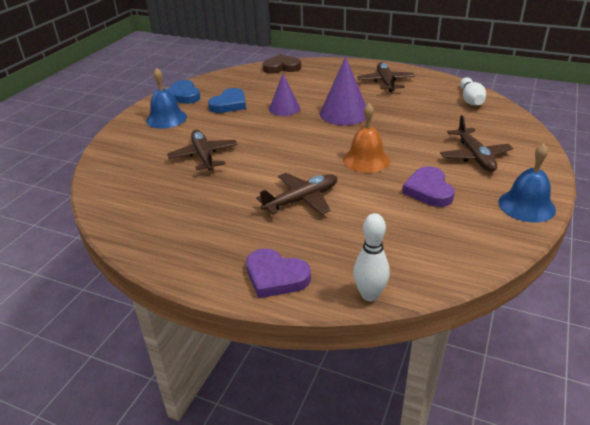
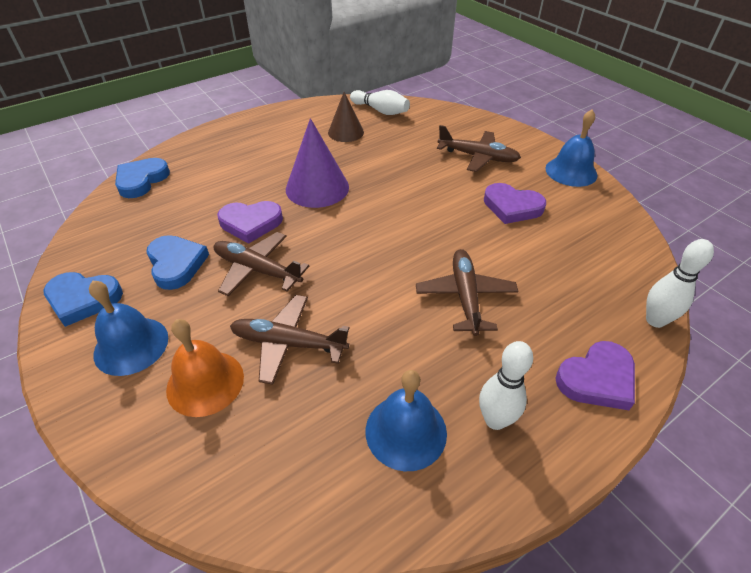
camera: 60 degrees left, 10 degrees up
brown heart [263,54,301,73] -> blue heart [115,158,170,198]
purple cone [269,74,300,116] -> purple heart [217,201,283,244]
orange bell [343,103,390,173] -> orange bell moved to [166,319,244,417]
brown plane [357,62,415,92] -> brown plane moved to [214,232,309,296]
none -> brown cone [328,92,364,142]
none -> blue bell [366,370,447,471]
none -> white bowling pin [479,341,533,430]

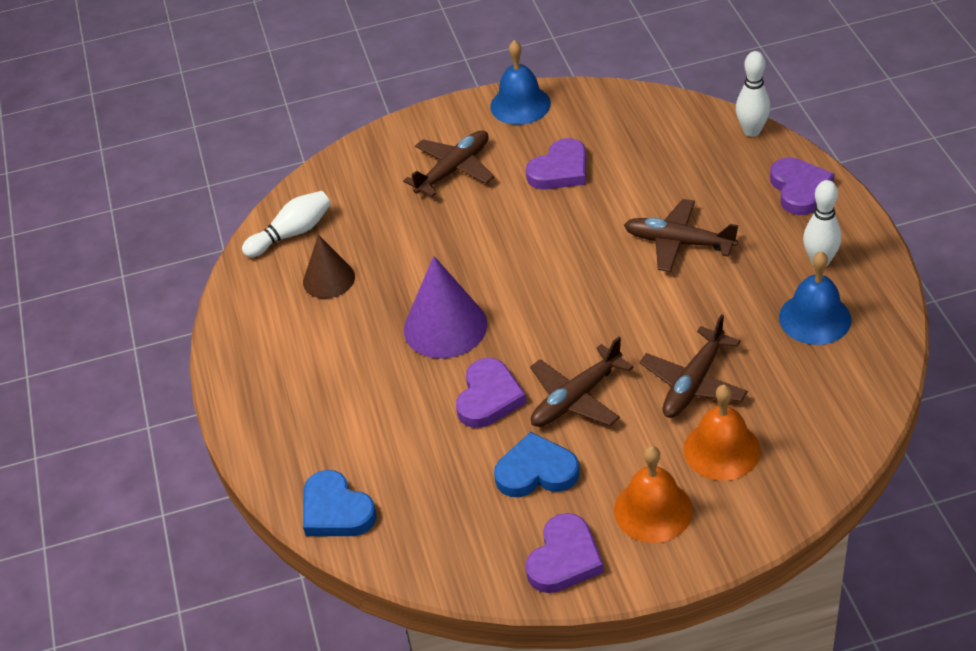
camera: 65 degrees left, 0 degrees up
blue heart [43,272,123,327] -> purple heart [525,513,604,593]
blue bell [89,281,168,376] -> orange bell [614,446,693,543]

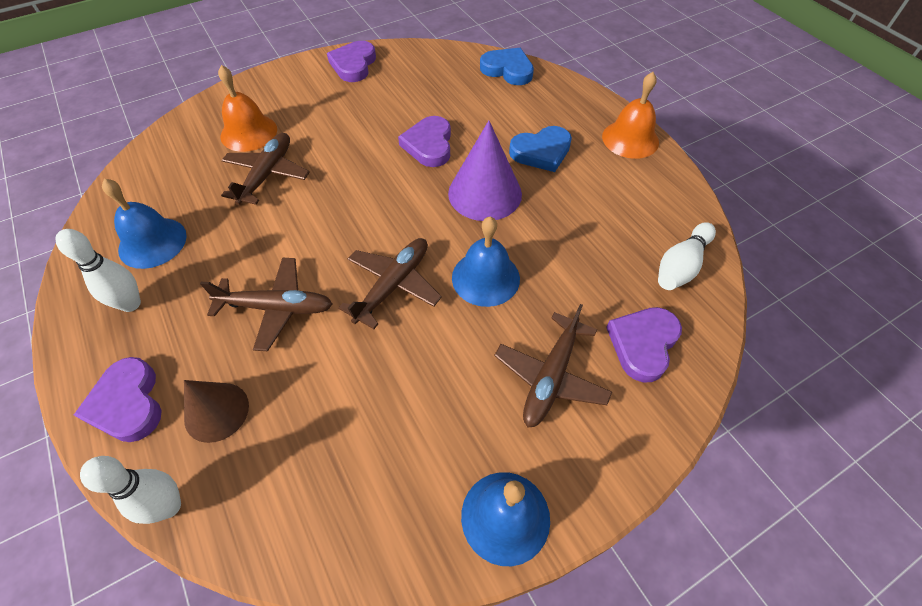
camera: 160 degrees right, 10 degrees up
brown cone [303,234,355,299] -> brown cone moved to [184,380,249,443]
blue heart [494,432,579,497] -> blue heart moved to [509,126,572,172]
purple heart [526,138,586,189] -> purple heart moved to [606,307,682,383]
brown plane [530,337,634,427] -> brown plane moved to [338,238,442,329]
orange bell [614,446,693,543] -> orange bell moved to [602,72,659,159]
none -> blue bell [452,217,520,307]

